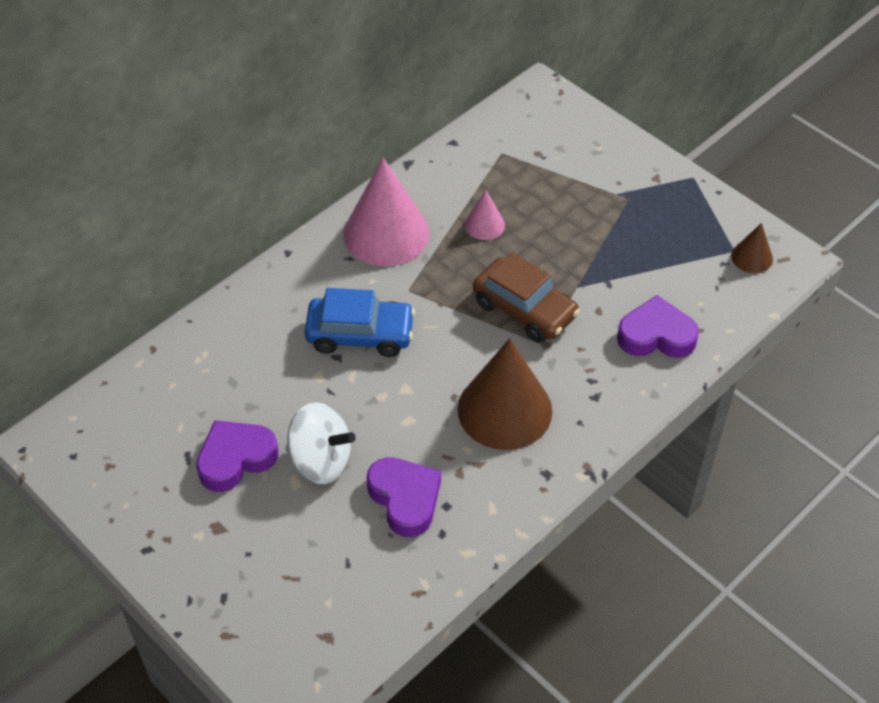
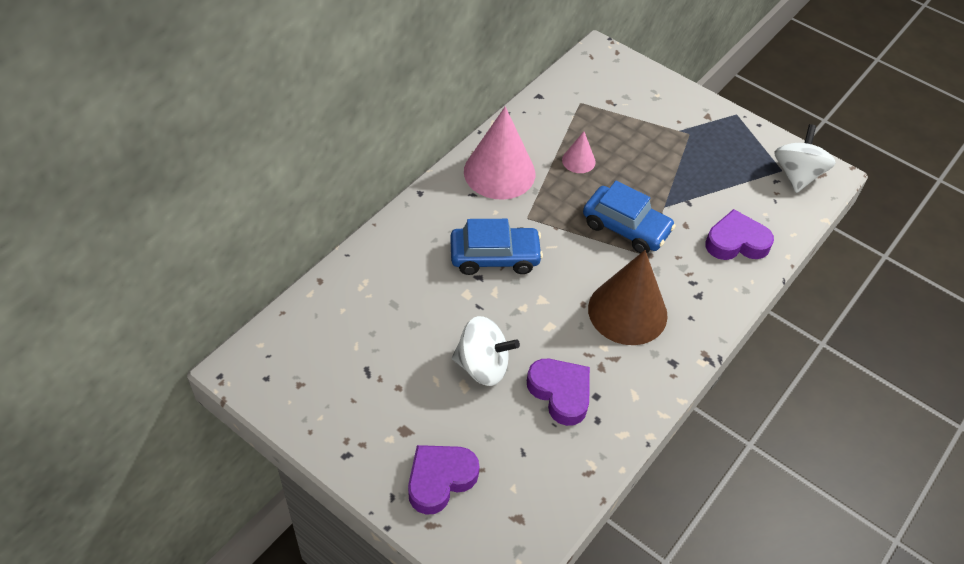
camera: 10 degrees left, 0 degrees up
purple heart [196,420,279,492] -> purple heart moved to [408,445,479,515]
brown car [473,252,580,343] -> blue car [583,181,676,253]
brown cone [731,223,773,273] -> white spinning top [774,124,836,193]

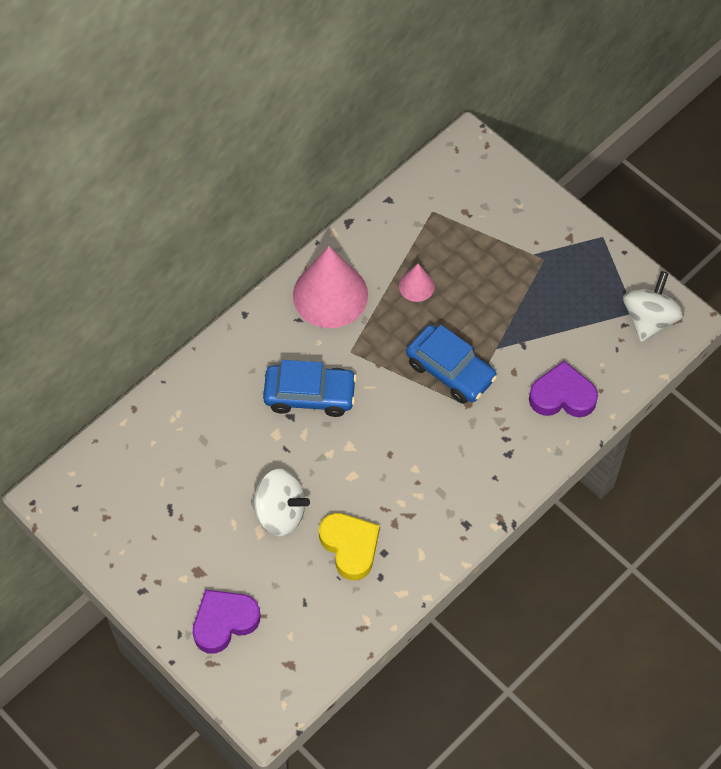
camera: 10 degrees right, 10 degrees up
purple heart [527,359,590,426] -> yellow heart [319,513,380,580]
brown cone [588,250,668,345] -> none

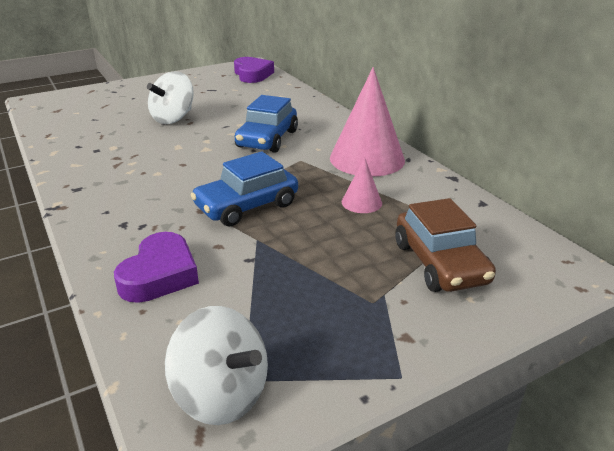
camera: 105 degrees right, 30 degrees down
purple heart [193,589,260,654] -> purple heart moved to [234,57,274,83]
yellow heart [319,513,380,580] -> none
none -> brown car [395,198,496,292]

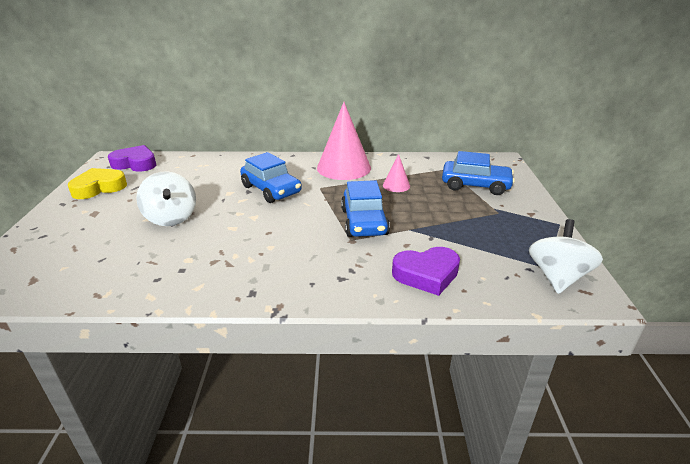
camera: 60 degrees left, 0 degrees up
purple heart [114,232,199,303] -> purple heart turned 120 degrees clockwise [392,247,460,296]
white spinning top [165,306,268,425] -> white spinning top turned 45 degrees counterclockwise [529,219,603,294]
brown car [395,198,496,292] -> blue car [442,151,515,195]
none -> yellow heart [68,168,127,199]

